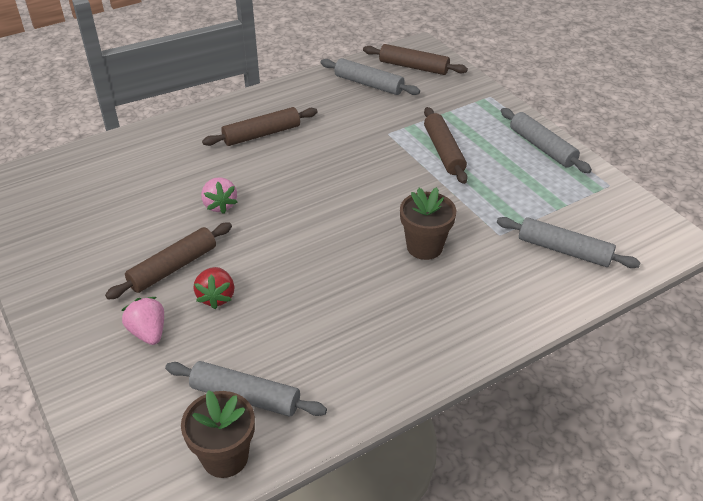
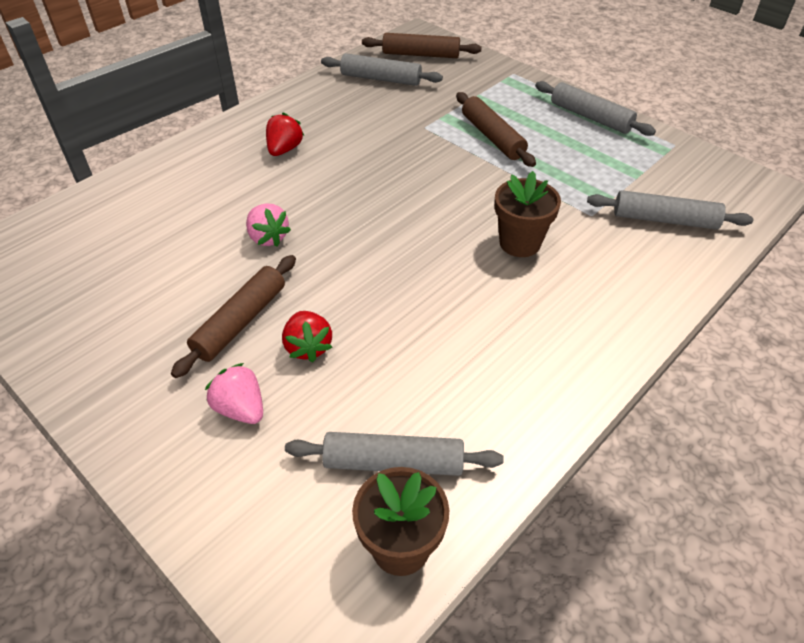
camera: 15 degrees left, 5 degrees up
brown rolling pin [202,107,318,146] -> red strawberry [266,112,304,156]

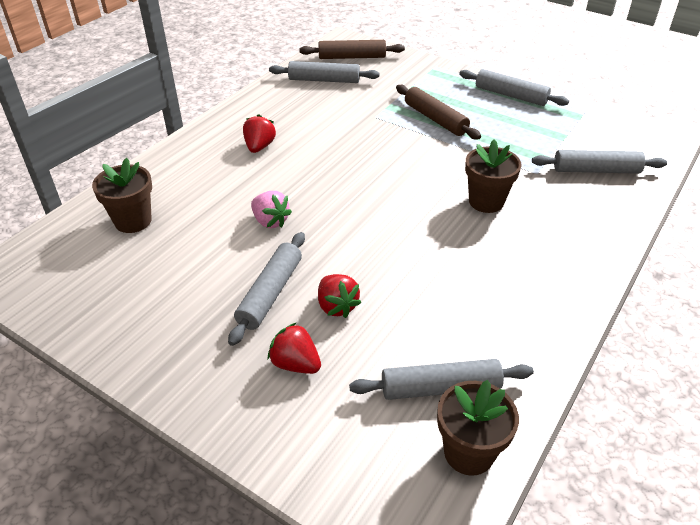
camera: 10 degrees left, 5 degrees down
brown rolling pin [171,255,296,378] -> grey rolling pin [228,232,305,346]
pink strawberry [205,363,263,424] -> red strawberry [268,322,321,374]
none -> brown flower pot [92,158,152,233]

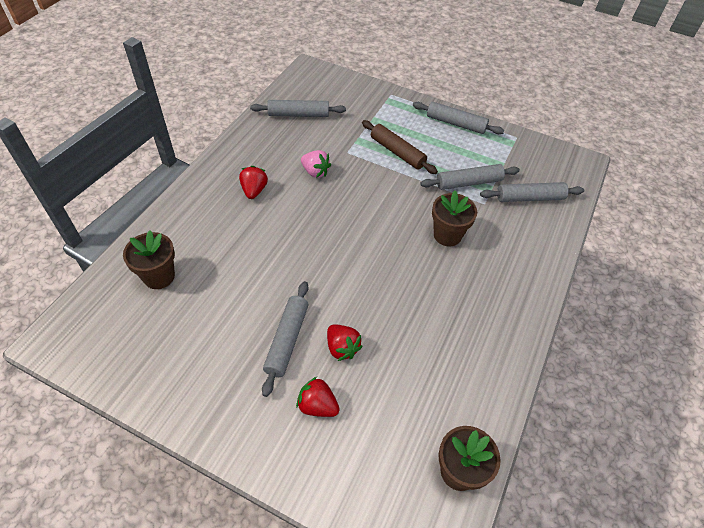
camera: 10 degrees left, 10 degrees up
pink strawberry [251,191,292,228] -> pink strawberry moved to [301,150,331,178]
brown rolling pin [299,40,405,59] -> none
grey rolling pin [349,359,534,400] -> grey rolling pin moved to [420,164,520,190]

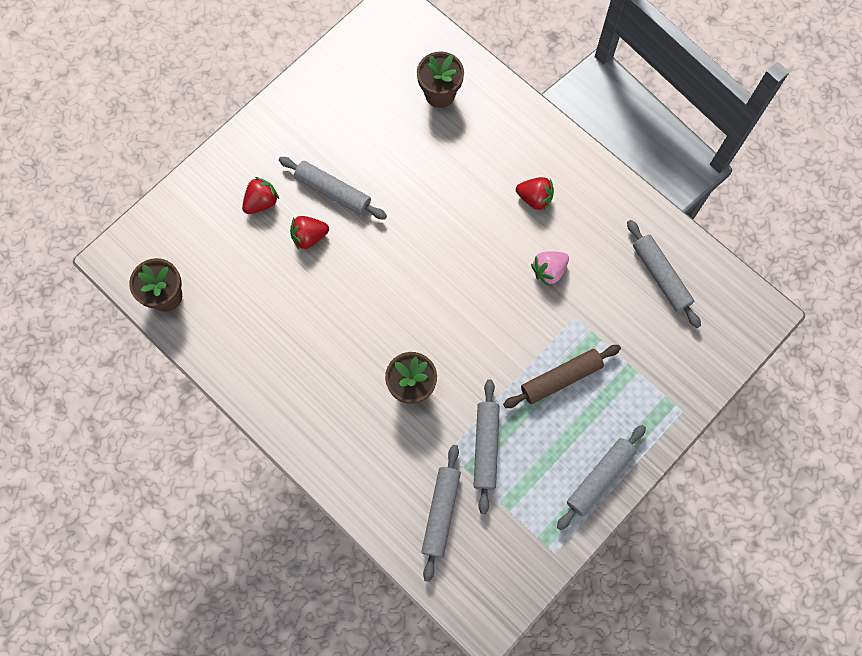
camera: 110 degrees right, 20 degrees up
grey rolling pin [250,100,346,117] -> grey rolling pin turned 45 degrees counterclockwise [627,220,701,328]

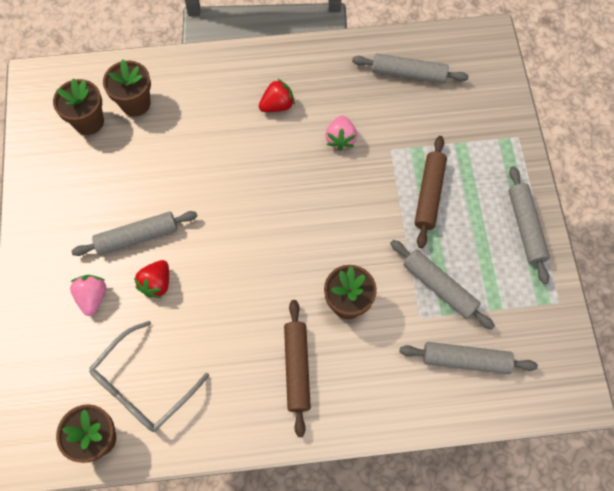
camera: 50 degrees left, 5 degrees down
red strawberry [242,177,279,214] -> pink strawberry [70,275,106,316]
grey rolling pin [421,445,461,582] -> grey rolling pin turned 45 degrees counterclockwise [400,342,538,374]
none -> brown flower pot [53,78,104,135]
none -> grey glasses [89,321,209,432]
none -> brown rolling pin [284,300,311,437]

